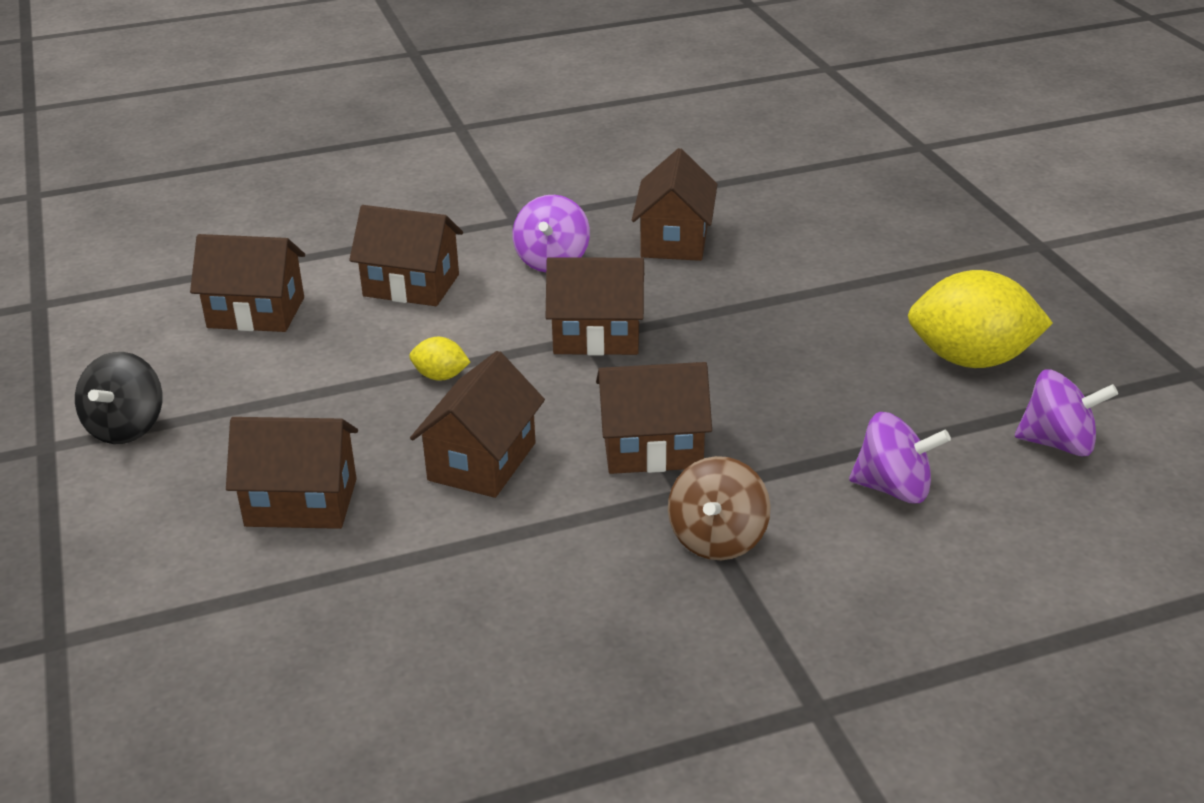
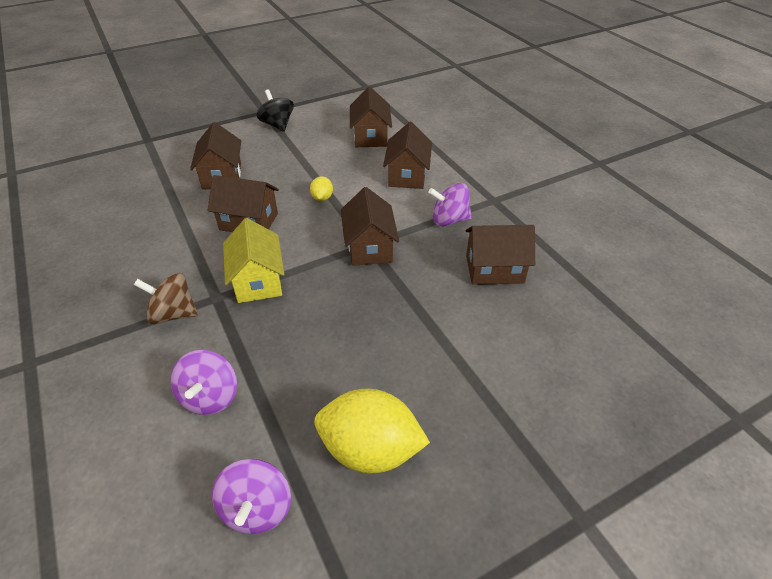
camera: 80 degrees right, 10 degrees up
black spinning top [75,352,162,444] -> black spinning top turned 60 degrees clockwise [257,89,294,132]
brown house [596,362,712,474] -> yellow house [223,218,284,303]
yellow lemon [908,270,1053,368] -> yellow lemon turned 75 degrees counterclockwise [314,389,430,473]

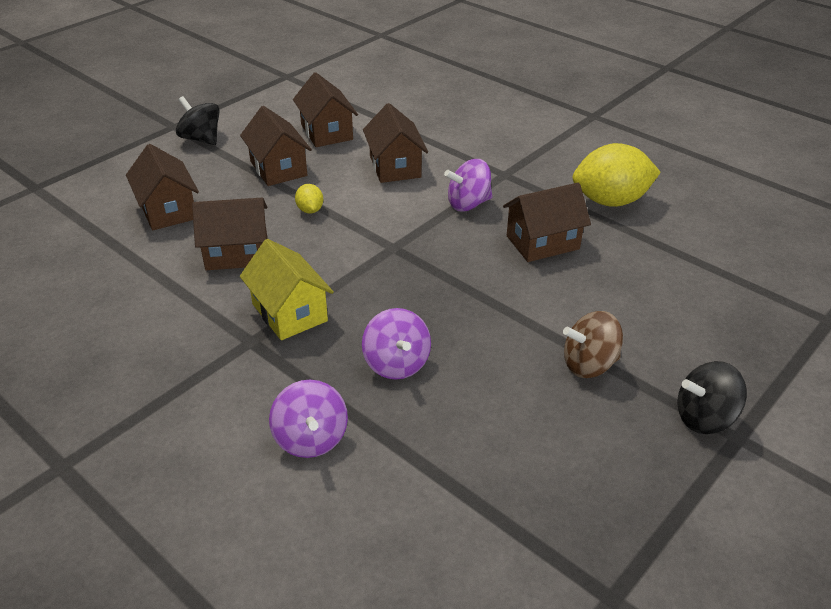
camera: 20 degrees left, 5 degrees down
brown spinning top [134,273,198,324] -> brown spinning top moved to [563,311,623,378]
purple spinning top [212,459,291,534] -> purple spinning top moved to [362,308,431,380]
yellow lemon [314,389,430,473] -> yellow lemon moved to [573,143,661,207]
brown house [341,187,399,266] -> brown house moved to [240,106,312,186]
none -> black spinning top [677,361,747,434]

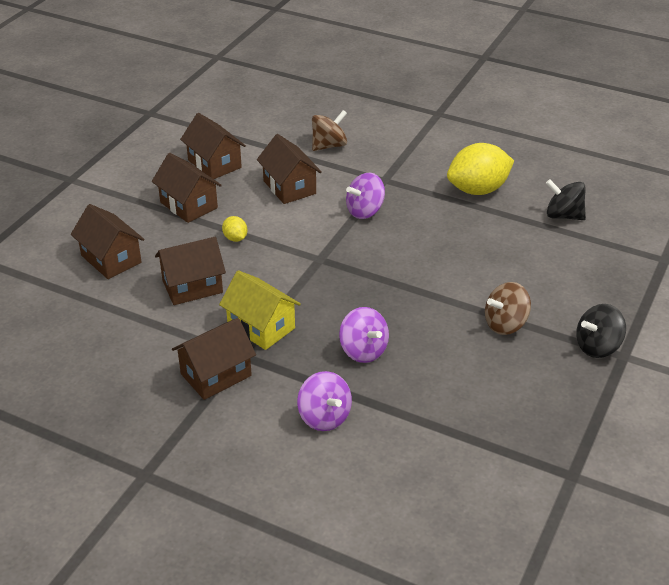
camera: 15 degrees left, 0 degrees up
black spinning top [176,96,220,145] -> black spinning top moved to [546,179,586,220]
brown house [503,183,591,262] -> brown house moved to [172,318,256,400]
none -> brown spinning top [312,110,347,151]

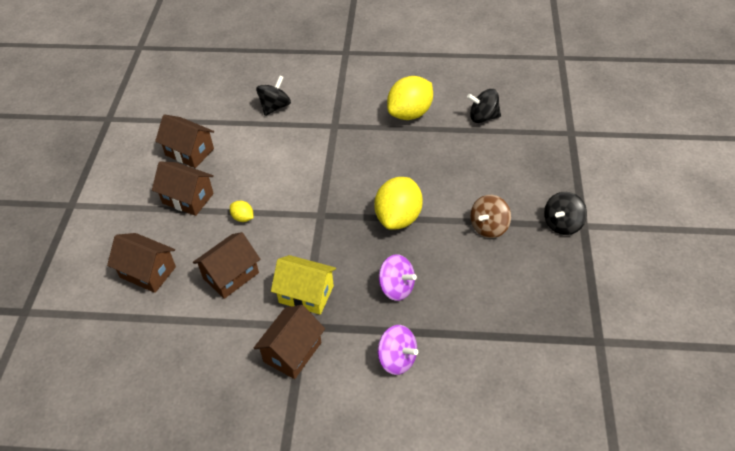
camera: 20 degrees left, 10 degrees up
brown house [257,134,322,204] -> none
brown spinning top [312,110,347,151] -> black spinning top [256,76,291,116]
purple spinning top [346,173,385,219] -> none
none -> yellow lemon [374,177,423,230]

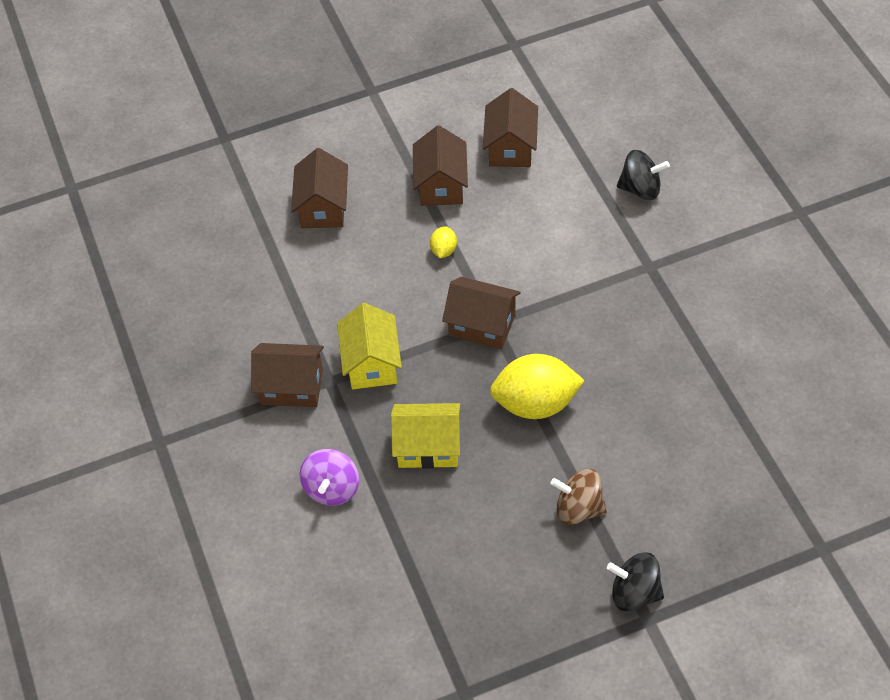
camera: 65 degrees right, 5 degrees up
brown house [193,232,260,299] -> brown house moved to [442,277,521,349]
purple spinning top [379,254,417,301] -> yellow house [391,403,460,469]
yellow lemon [387,76,433,120] -> none
black spinning top [467,89,501,123] -> none

